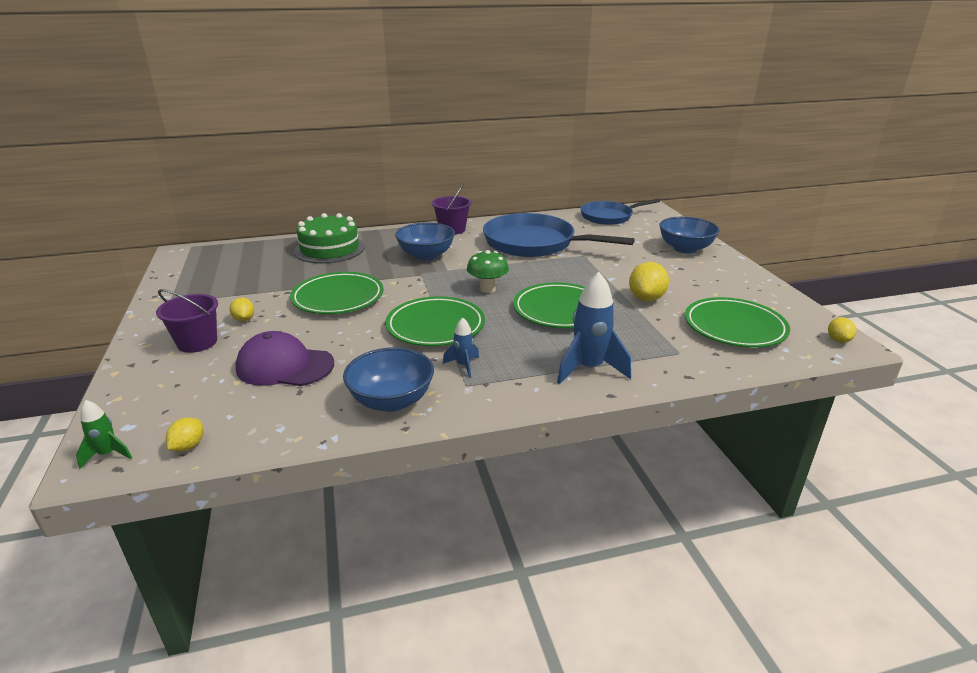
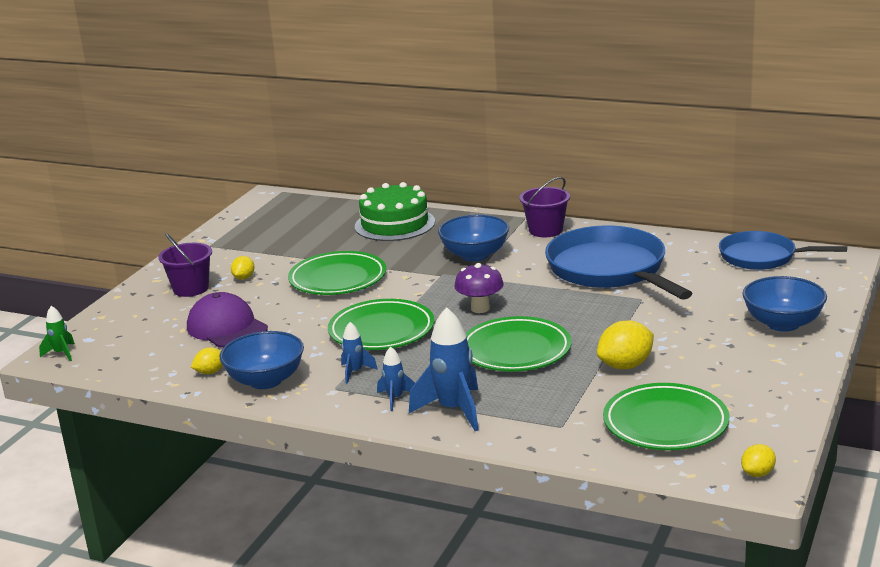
camera: 40 degrees right, 5 degrees down
yellow lemon [166,417,203,452] -> yellow lemon moved to [191,347,223,374]
green mushroom [467,250,509,293] -> purple mushroom [454,263,504,313]
none -> blue rocket [377,347,415,411]

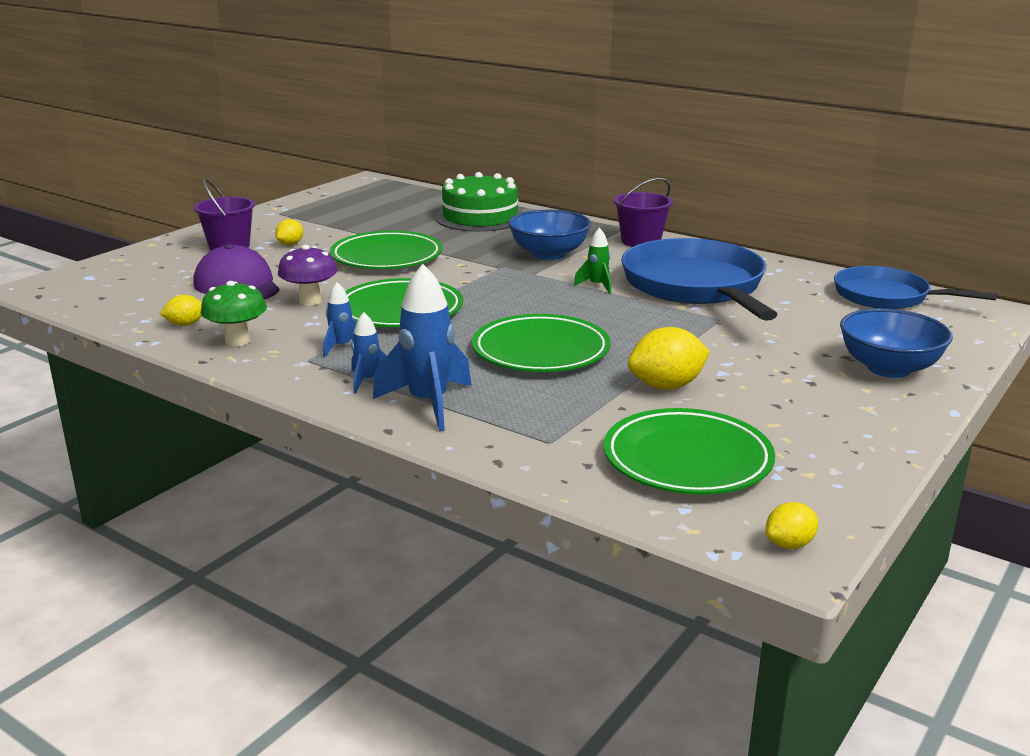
camera: 10 degrees right, 0 degrees up
green rocket [39,306,75,361] -> green rocket moved to [574,228,611,294]
blue bowl [220,331,304,389] -> green mushroom [201,281,267,346]
purple mushroom [454,263,504,313] -> purple mushroom moved to [278,245,337,305]

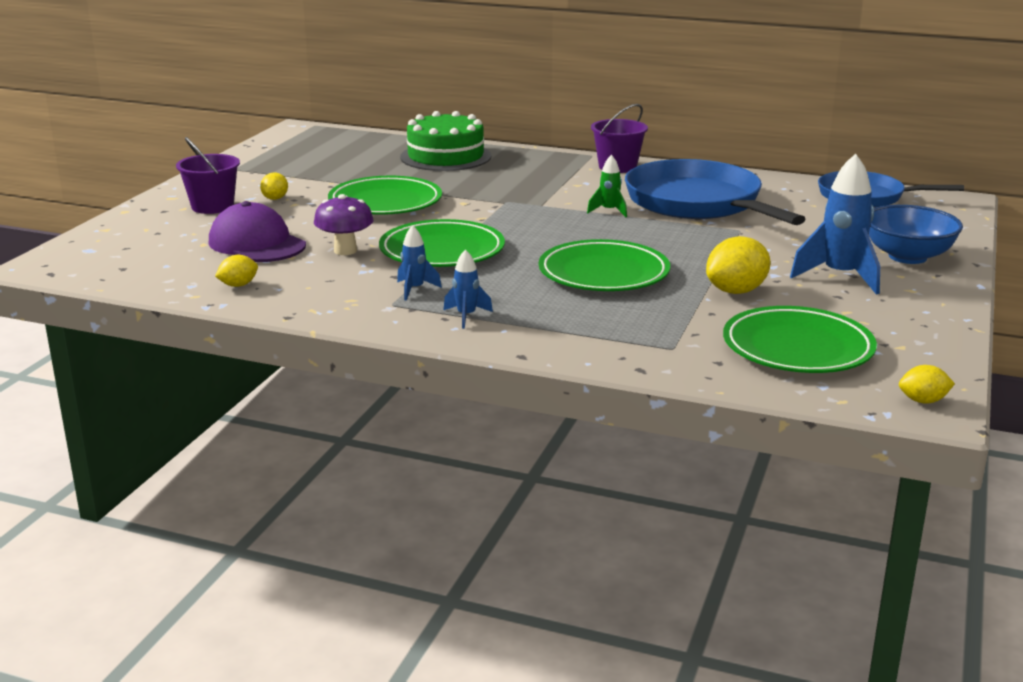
camera: 15 degrees left, 0 degrees up
green mushroom [201,281,267,346] -> none
blue rocket [373,264,472,431] -> blue rocket moved to [790,154,880,295]
blue bowl [508,210,591,260] -> none
yellow lemon [766,502,818,549] -> yellow lemon turned 45 degrees clockwise [899,365,955,404]

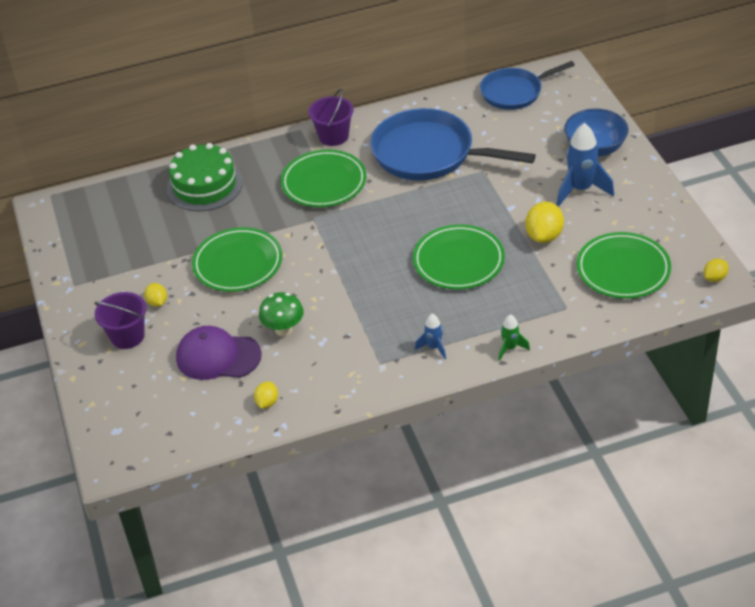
camera: 35 degrees left, 20 degrees up
purple mushroom [314,194,374,255] -> green mushroom [259,292,304,336]
green plate [379,219,505,267] -> green plate moved to [281,150,367,207]
blue rocket [397,225,442,300] -> none
green rocket [587,155,627,217] -> green rocket moved to [499,314,530,361]

